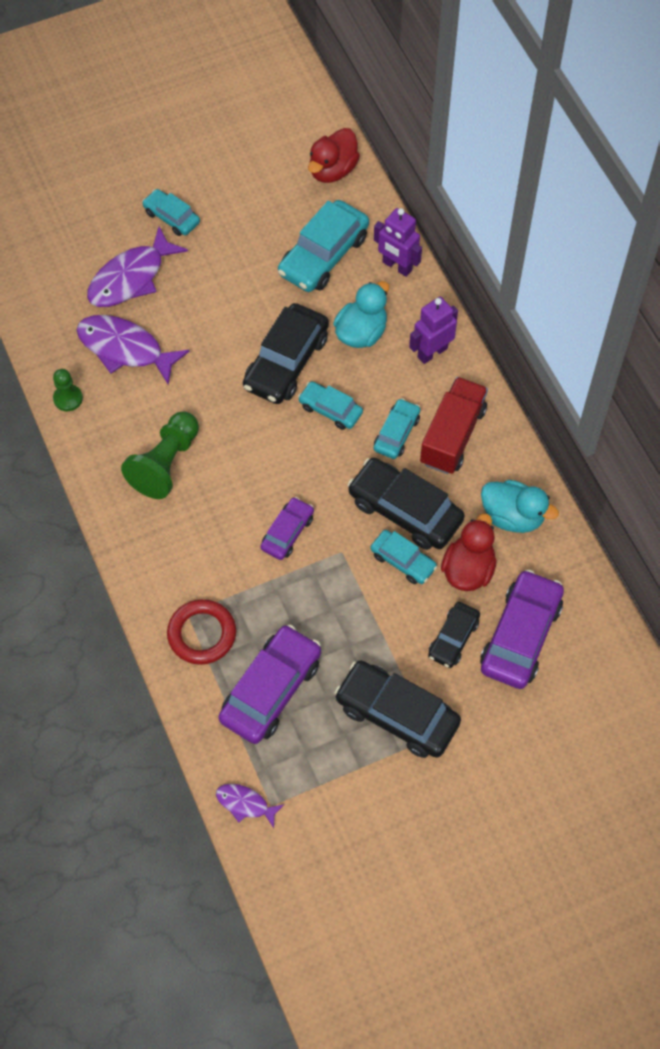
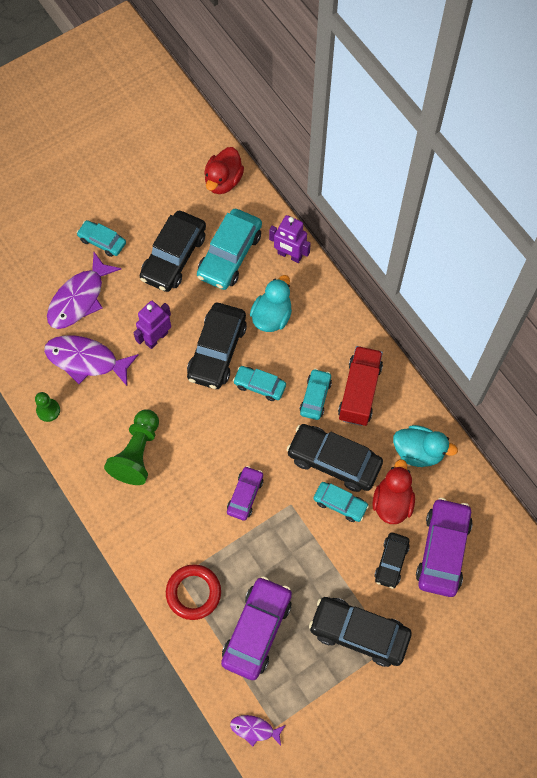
camera: 10 degrees left, 5 degrees up
purple robot [409,297,458,364] -> purple robot moved to [133,301,171,349]
none -> black car [140,211,206,292]

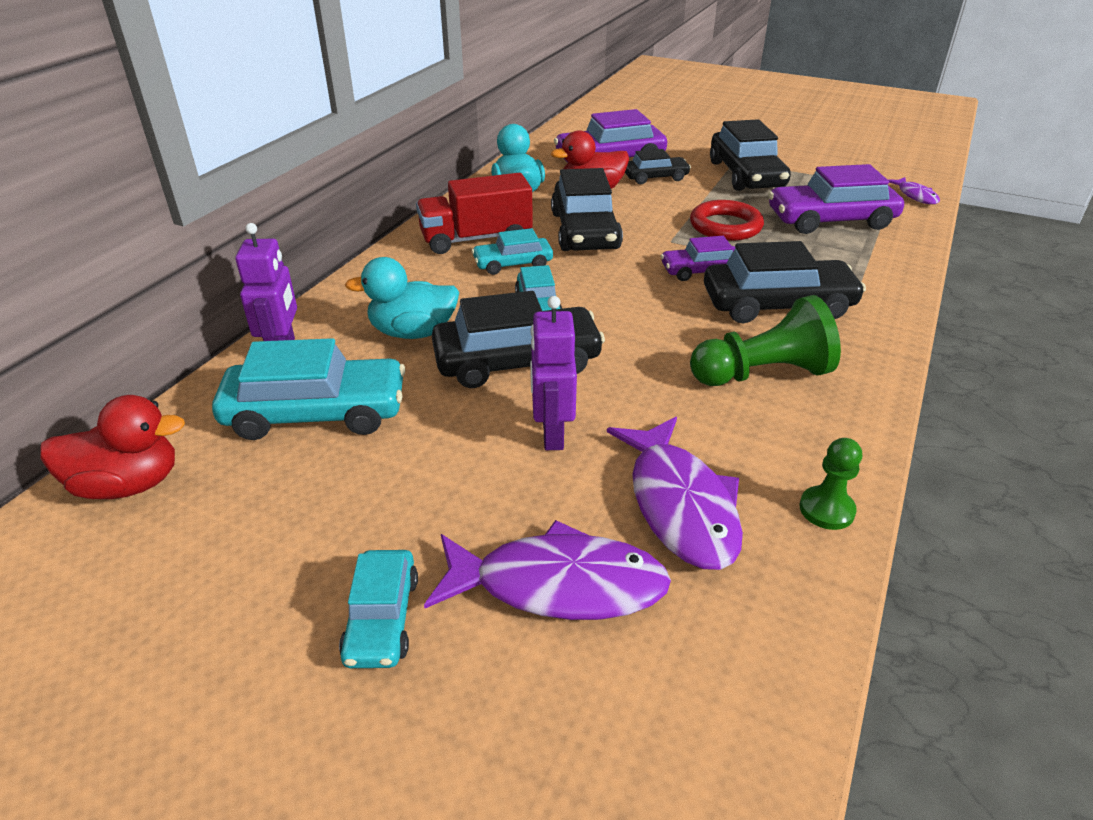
camera: 120 degrees left, 30 degrees down
purple robot [133,301,171,349] -> purple robot turned 75 degrees clockwise [530,296,577,450]
black car [140,211,206,292] -> black car moved to [704,241,866,323]
red ring [166,564,221,620] -> red ring moved to [690,200,764,241]
turquoise car [314,482,369,522] -> none

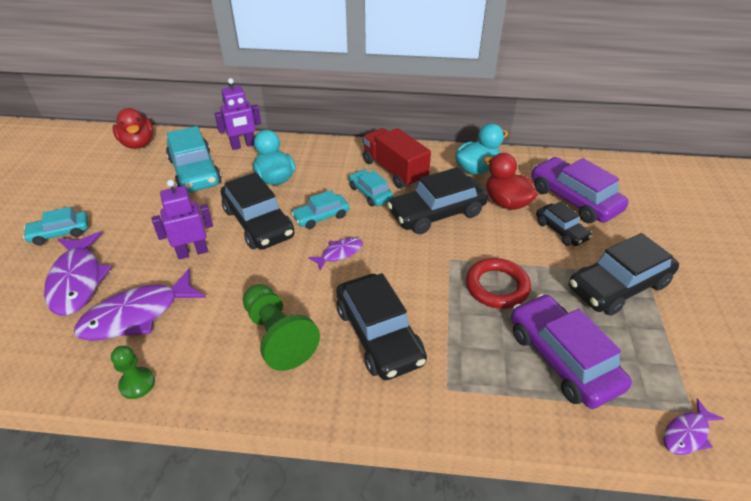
camera: 70 degrees right, 5 degrees up
purple car [661,236,735,281] -> none
none -> purple fish [308,237,363,270]

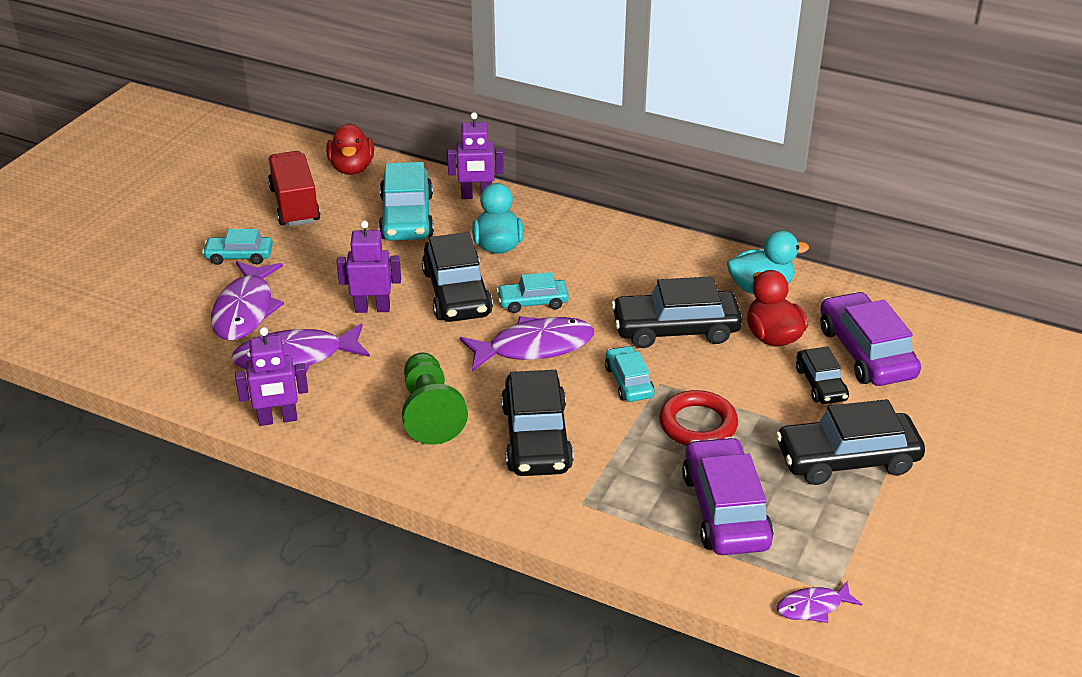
camera: 20 degrees right, 5 degrees down
green pawn [111,346,155,399] -> purple robot [235,327,308,426]
purple fish [308,237,363,270] -> purple fish [460,316,594,371], size x1.92
turquoise car [349,169,394,206] -> turquoise car moved to [605,346,655,402]
red truck [363,128,431,188] -> red truck moved to [268,151,321,227]

